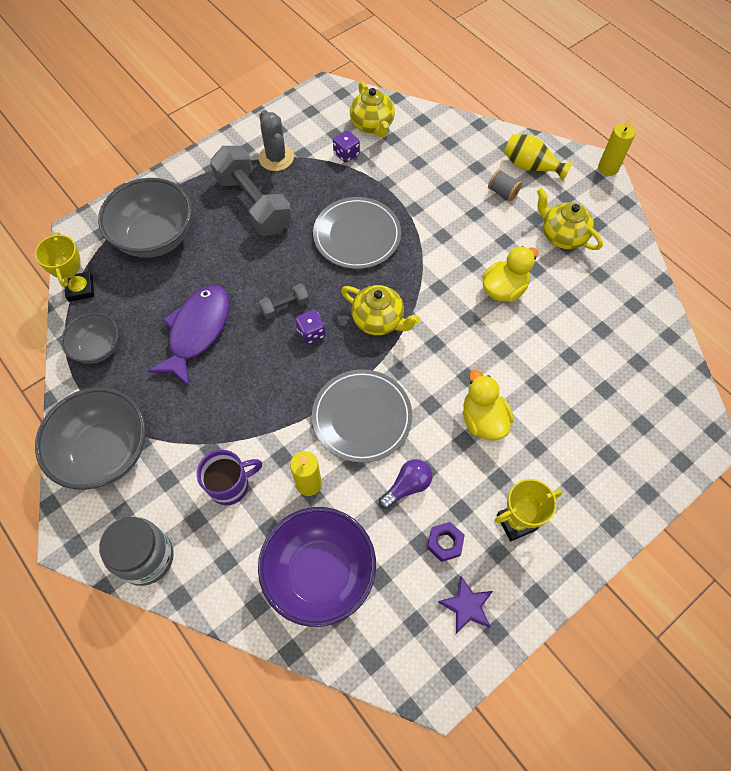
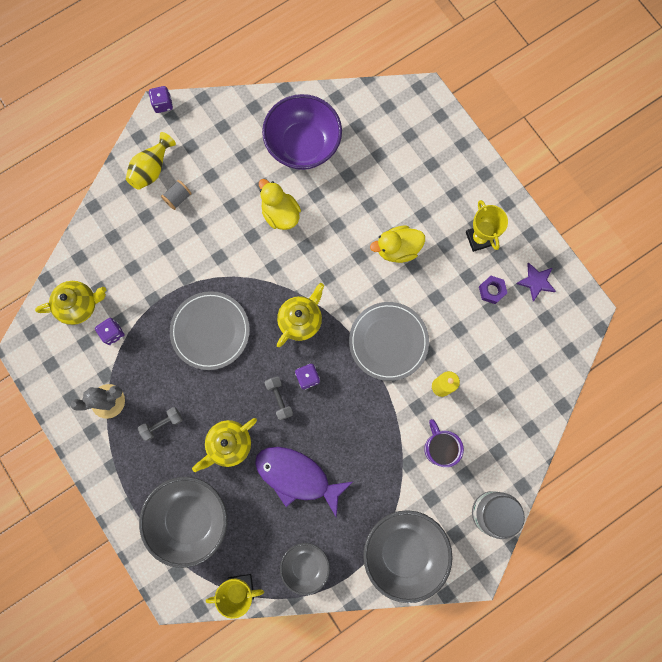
camera: 85 degrees left, 15 degrees up
grey dumbbell [210,146,292,236] -> grey dumbbell [138,407,183,441], size x0.45
purple bowl [258,507,376,627] -> purple bowl moved to [262,94,342,170]
purple light bulb [379,459,432,509] -> none
yellow teapot [537,188,603,250] -> yellow teapot moved to [192,418,257,472]
yellow candle [598,116,636,176] -> purple dice [149,86,173,113]

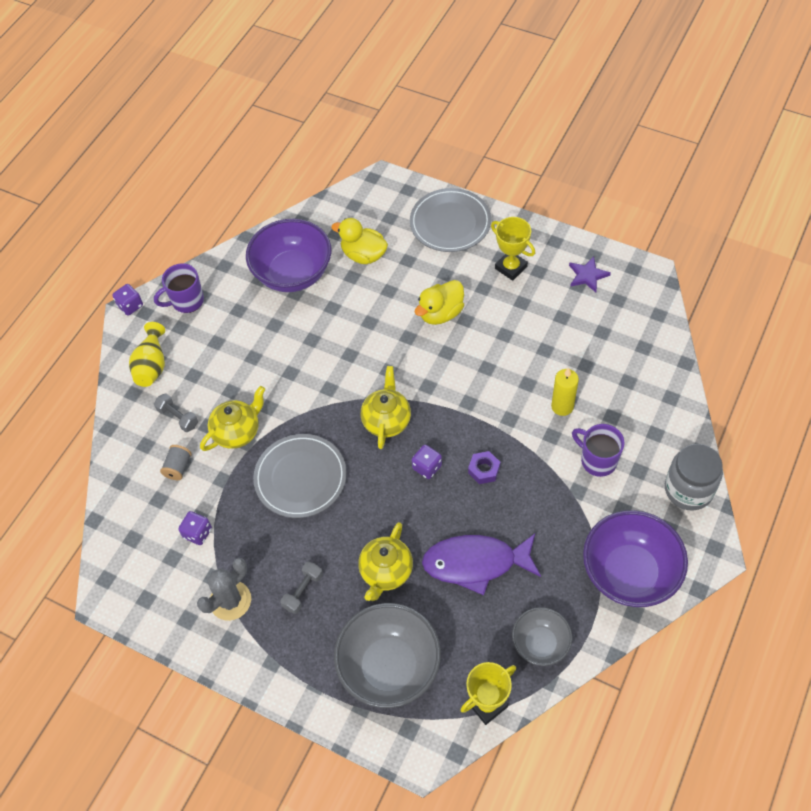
camera: 25 degrees left, 20 degrees down
yellow teapot [35,281,106,325] -> yellow teapot moved to [200,386,265,451]
grey spool [161,180,192,210] -> grey spool moved to [160,445,192,480]
yellow duck [259,179,301,230] -> yellow duck moved to [331,218,388,264]
grey dumbbell [265,376,293,420] -> grey dumbbell moved to [154,393,198,432]
grey plate [349,302,429,381] -> grey plate moved to [410,188,491,252]
grey bowl [363,510,453,603] -> purple bowl [583,510,688,607]
purple nut [479,276,507,304] -> purple nut moved to [468,451,500,484]
none -> purple mug [154,263,204,313]

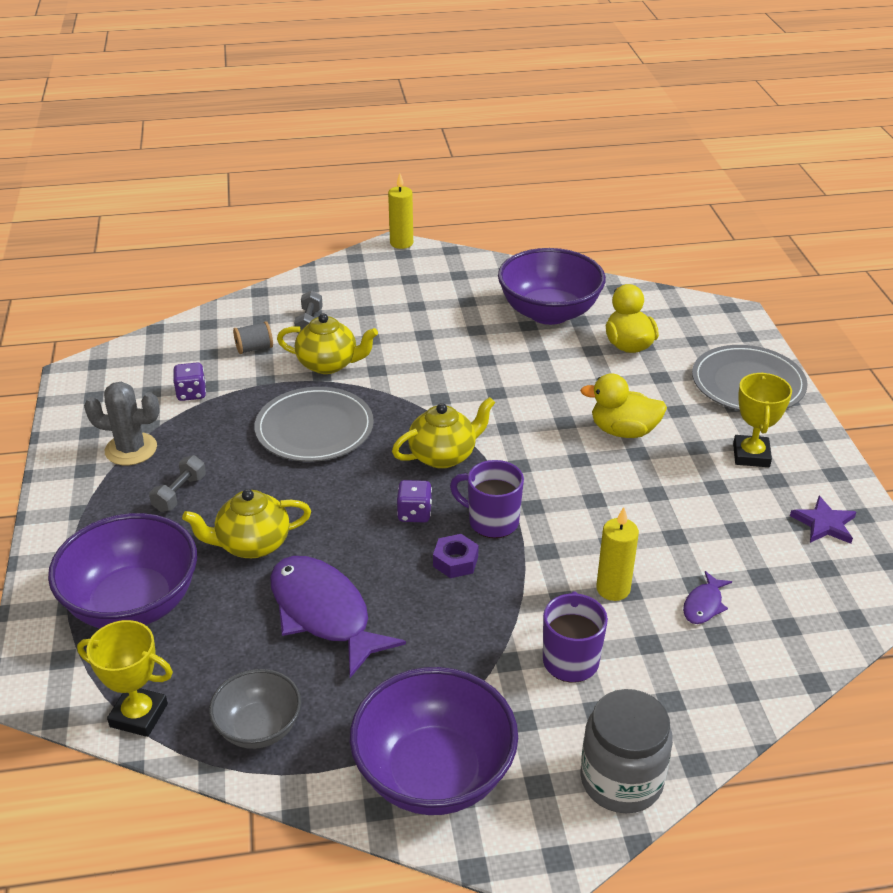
camera: 50 degrees right, 20 degrees down
purple dice [112,284,143,316] -> yellow candle [388,173,413,249]
yellow vase [129,322,165,387] -> none
purple mug [154,263,204,313] -> purple mug moved to [450,460,524,538]
grey dumbbell [280,562,323,614] -> grey dumbbell turned 60 degrees counterclockwise [149,455,206,512]
grey bowl [334,603,441,708] -> purple bowl [48,513,197,629]
none -> purple fish [683,571,732,624]

